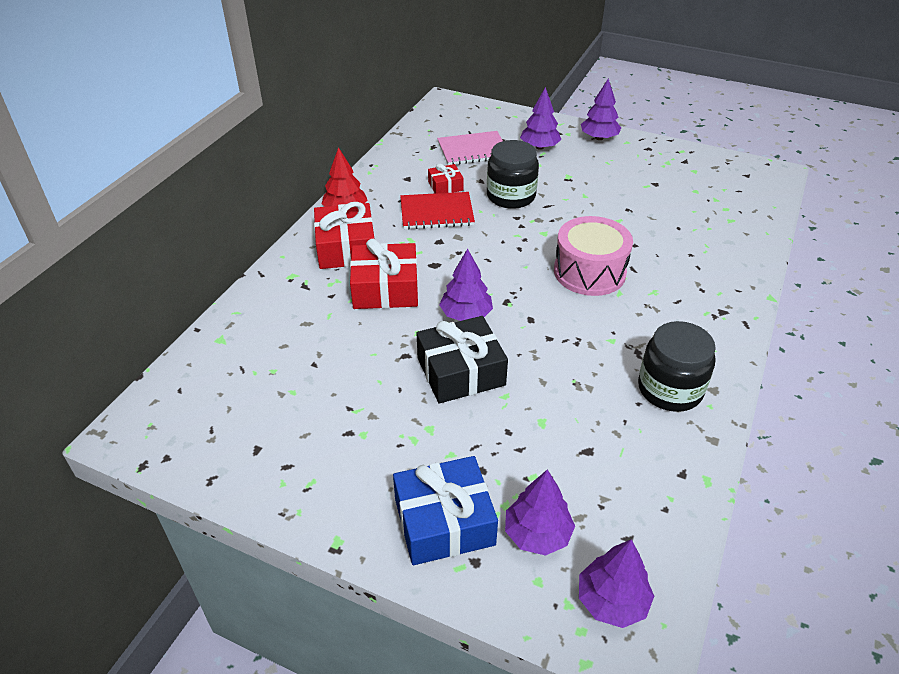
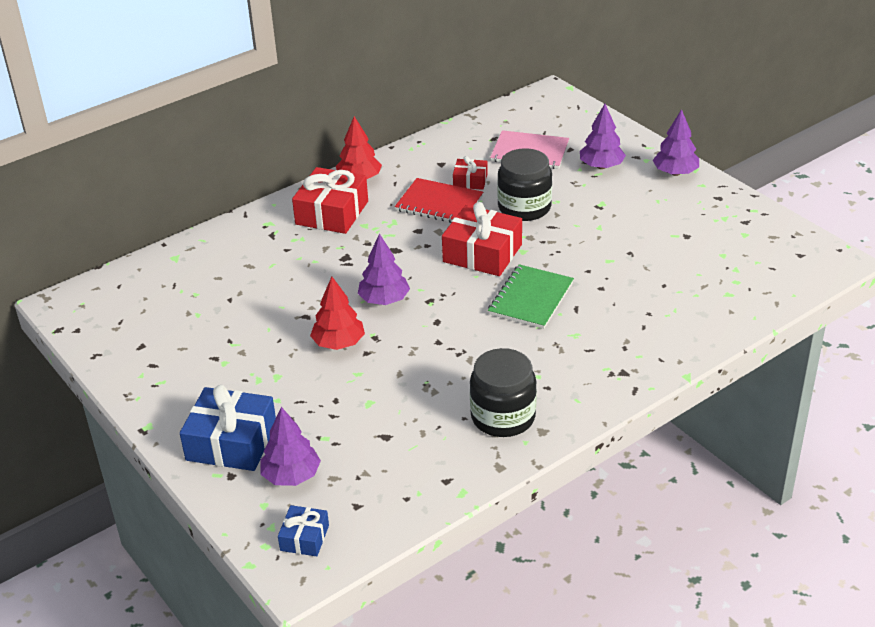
camera: 30 degrees right, 5 degrees down
red gift [350,239,418,309] -> red gift moved to [442,202,522,276]
black gift [417,316,508,404] -> red tree [310,277,365,350]
pink drum [554,216,633,296] -> green notebook [488,264,574,329]
purple tree [579,539,654,628] -> blue gift [278,505,329,556]

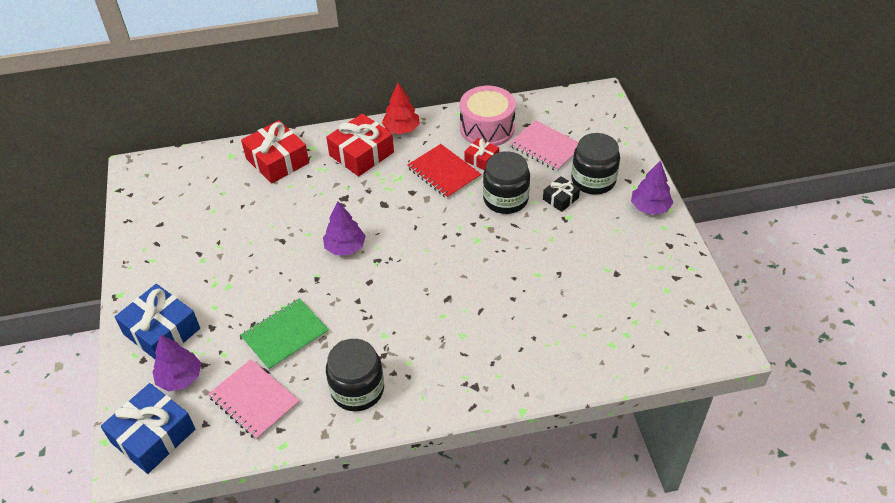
camera: 25 degrees right, 10 degrees up
blue gift [278,505,329,556] -> blue gift [101,383,195,474], size x1.89
red tree [310,277,365,350] -> none
red gift [442,202,522,276] -> red gift moved to [241,120,309,184]
green notebook [488,264,574,329] -> green notebook moved to [240,298,329,371]
purple tree [580,104,626,169] -> black jar [571,133,620,195]
none -> pink notebook [208,359,299,440]
none -> pink drum [460,86,516,146]
none -> black gift [543,176,580,212]

